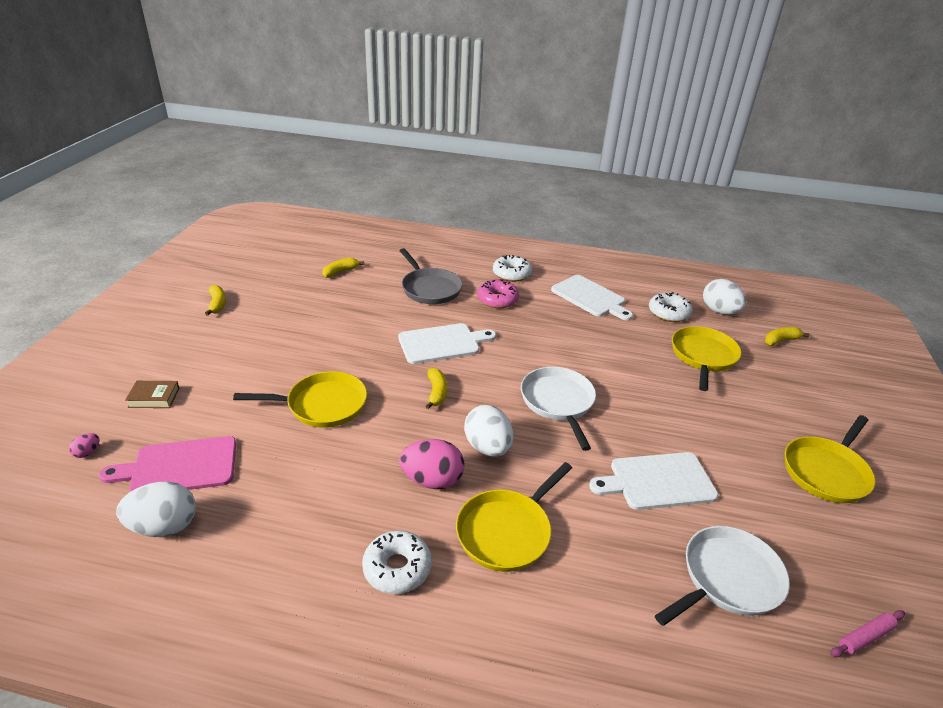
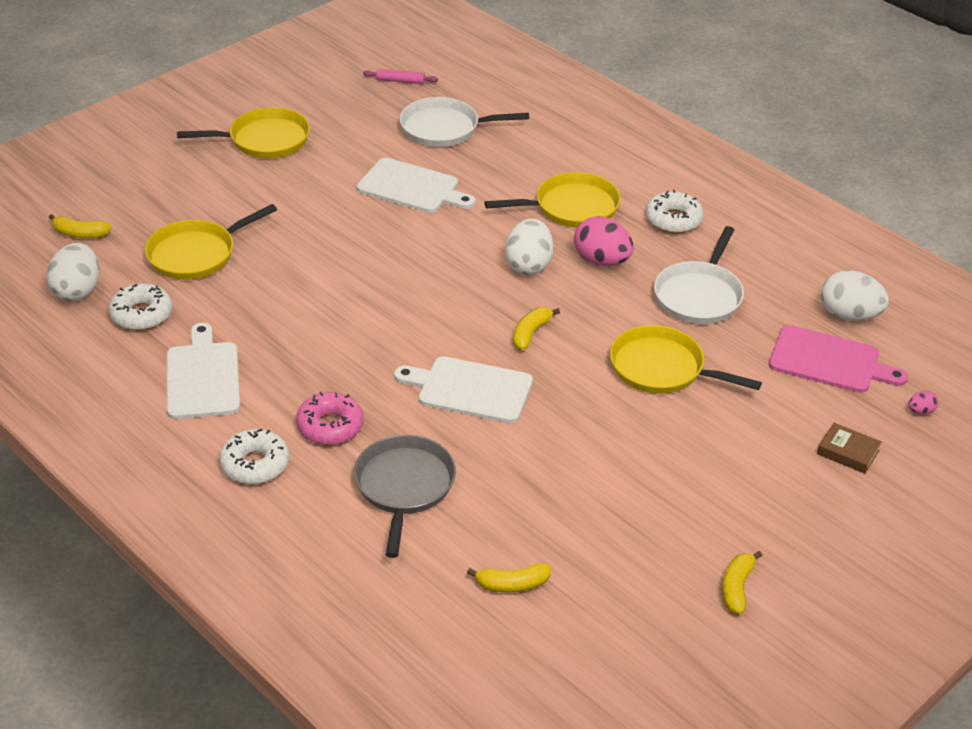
camera: 145 degrees left, 5 degrees up
white pan [521,367,596,451] -> white pan moved to [654,226,744,324]

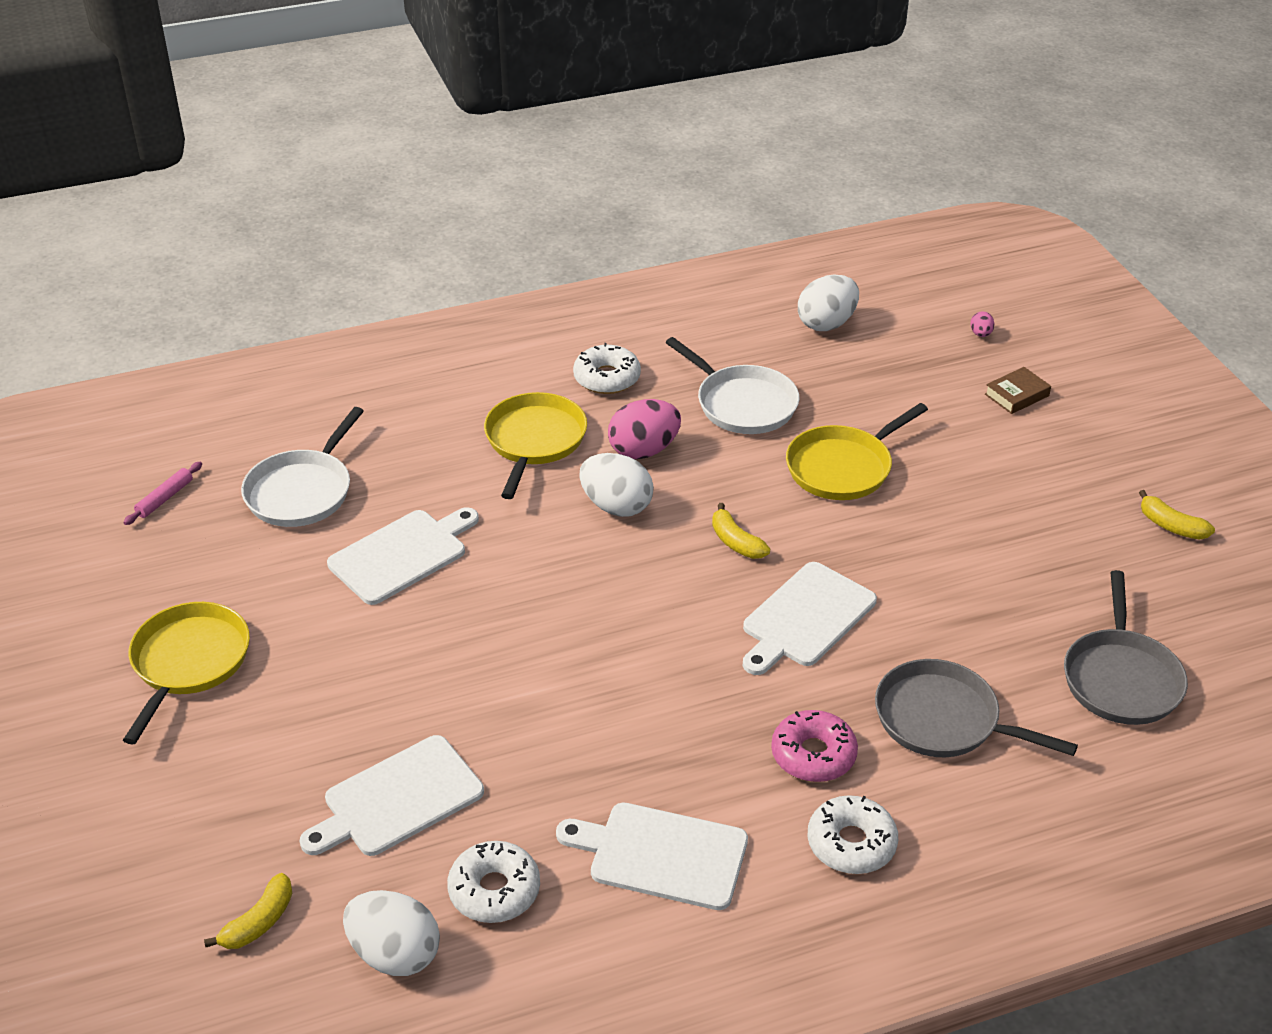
camera: 65 degrees left, 0 degrees up
yellow pan [145,204,277,280] -> white cutting board [300,735,484,856]
yellow banana [467,563,551,593] -> grey pan [1064,570,1188,725]
pink cutting board [769,325,908,393] -> none

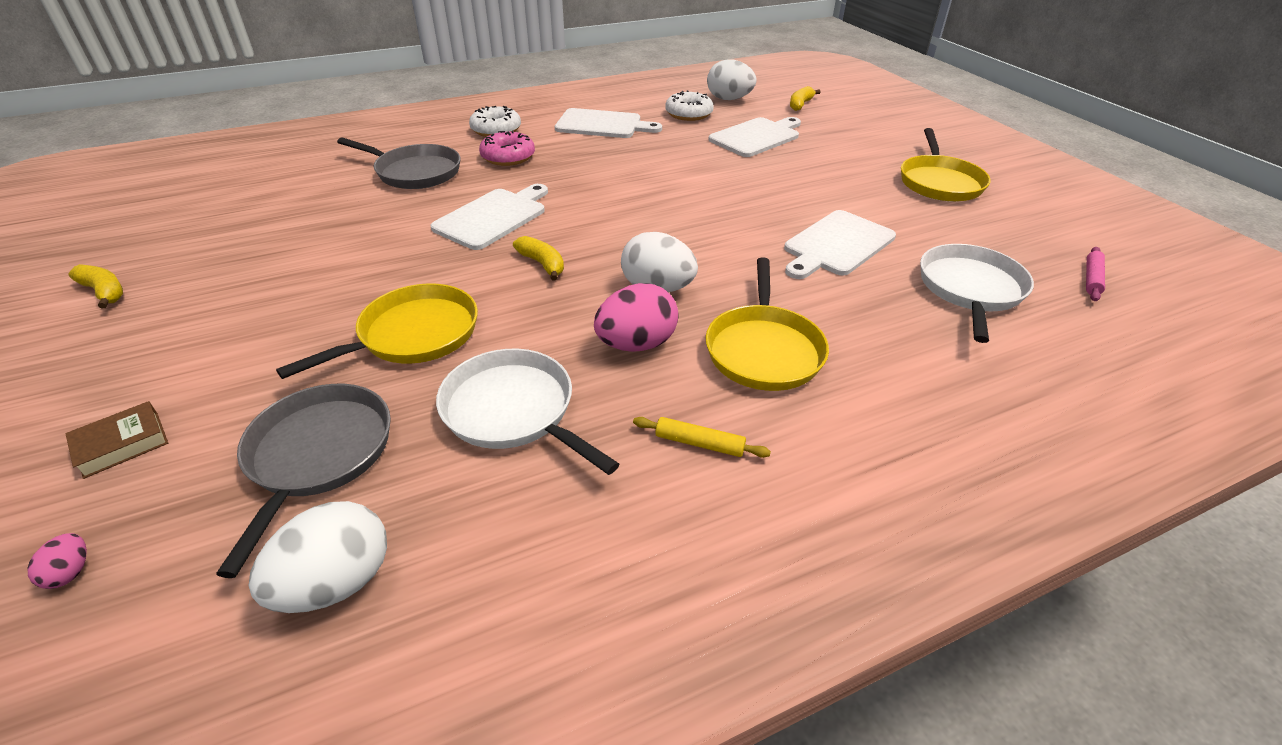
camera: 175 degrees right, 0 degrees up
white donut [573,343,641,394] -> yellow rolling pin [633,417,771,458]
grey pan [1064,570,1188,725] -> grey pan moved to [216,384,391,578]

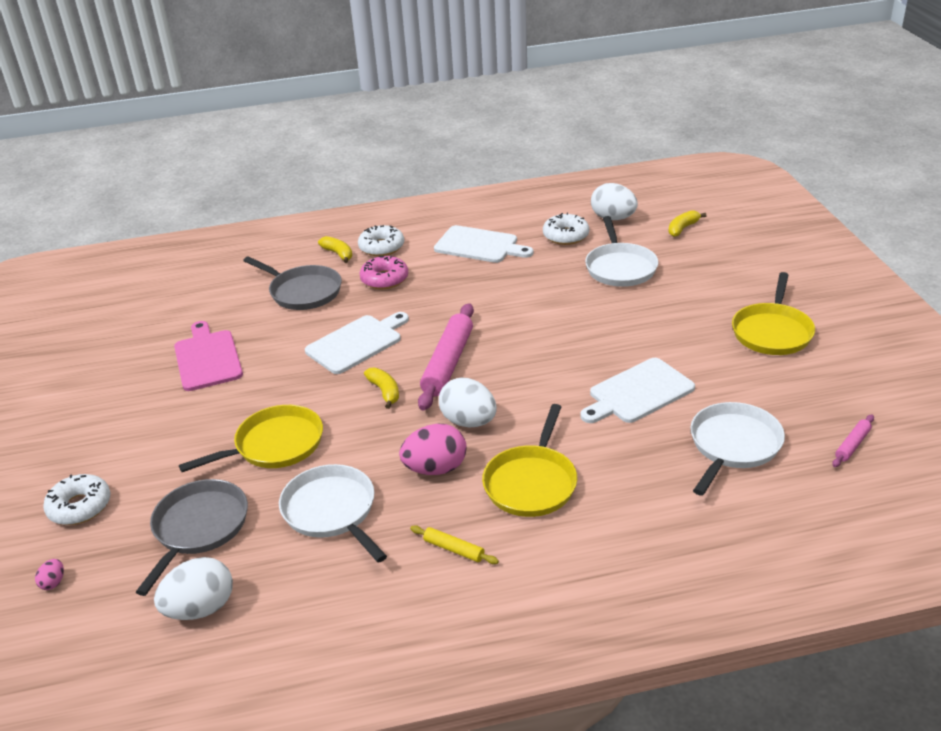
camera: 15 degrees right, 5 degrees down
brown book [65,401,168,479] -> white donut [43,474,111,525]
yellow banana [68,264,123,309] -> yellow banana moved to [318,236,353,263]
white cutting board [708,117,801,157] -> white pan [585,216,658,287]
none -> pink cutting board [174,321,243,391]
none -> pink rolling pin [418,303,474,410]

